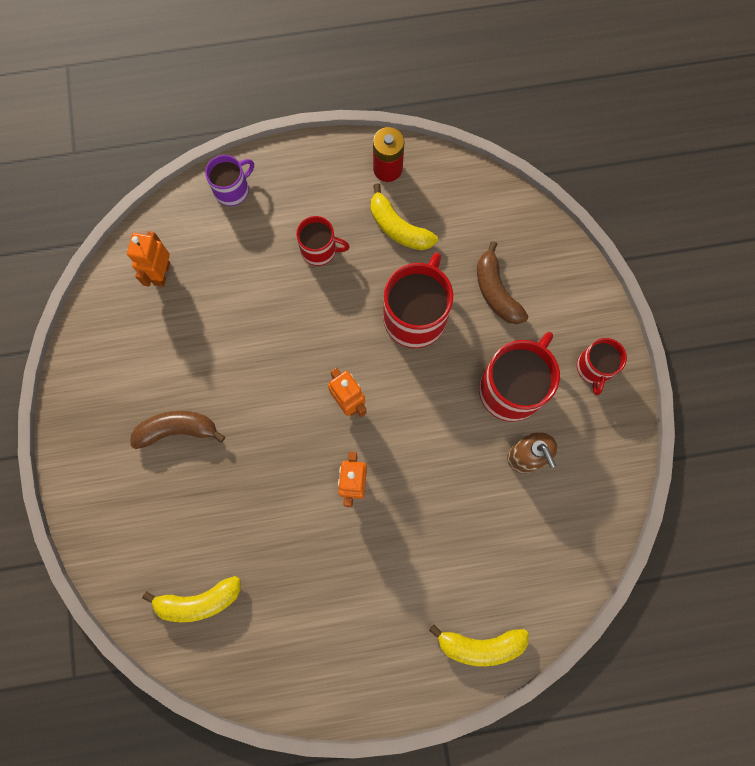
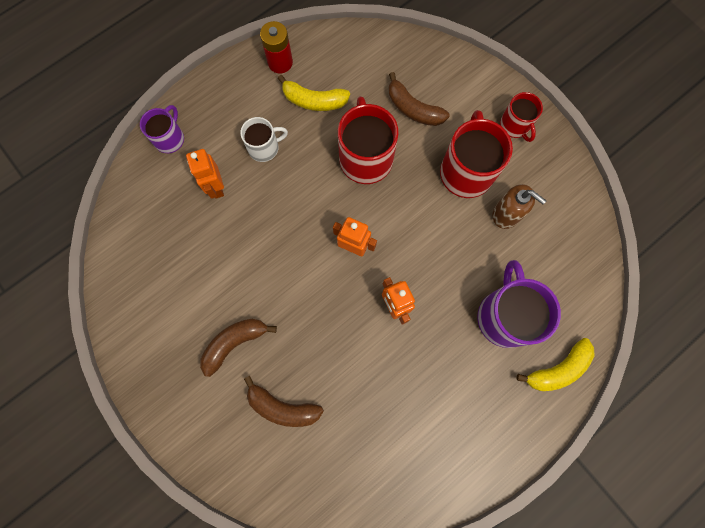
camera: 30 degrees left, 0 degrees up
orange robot [127,231,170,287] -> orange robot moved to [186,149,224,199]
yellow banana [142,576,241,622] -> none
red mug [296,216,350,266] -> white mug [240,117,288,162]
none -> brown banana [244,376,324,427]
none -> purple mug [477,260,561,348]

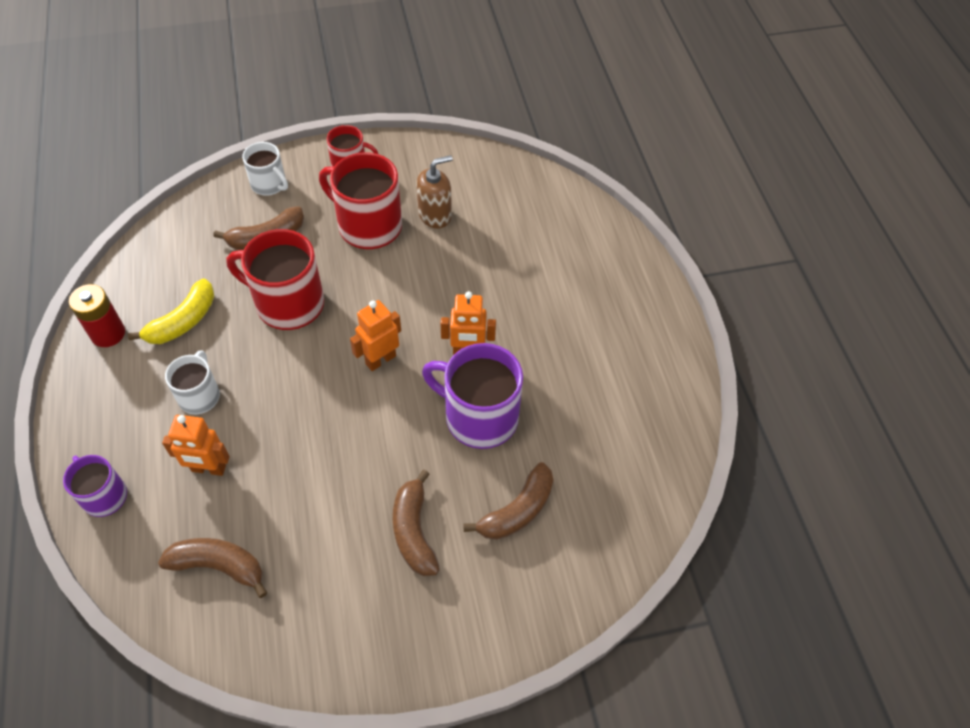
camera: 65 degrees left, 20 degrees down
purple mug [477,260,561,348] -> purple mug moved to [422,343,523,449]
yellow banana [516,338,595,391] -> none
none -> brown banana [158,538,267,598]
none -> white mug [242,142,288,196]

